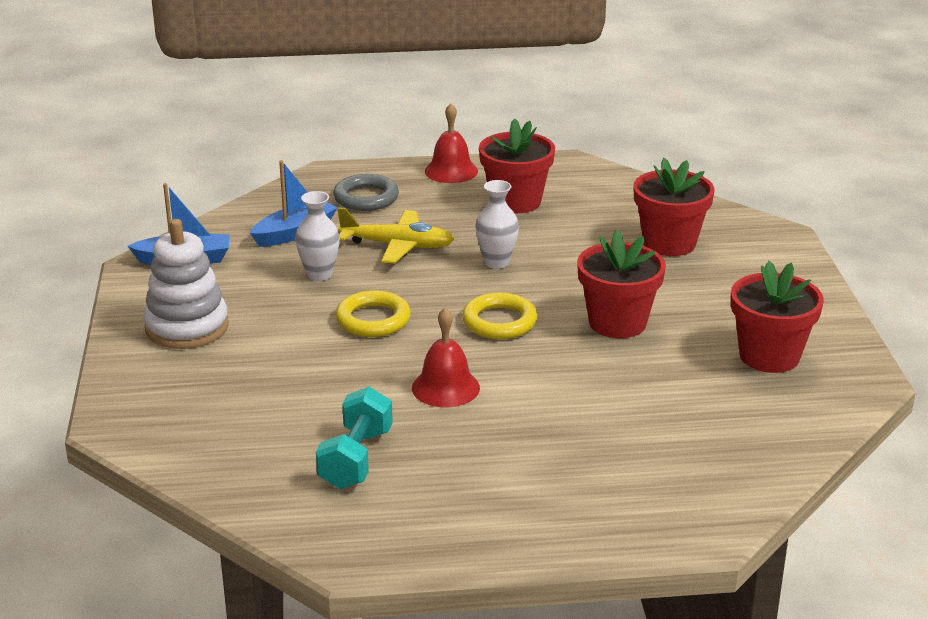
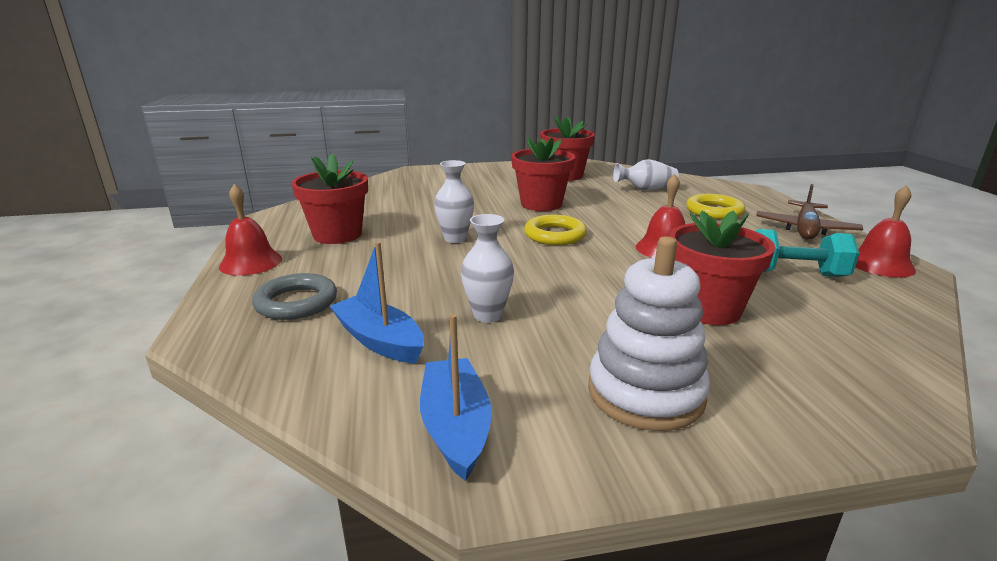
camera: 95 degrees left, 5 degrees down
yellow ring [335,290,411,337] -> yellow ring moved to [686,194,745,219]
yellow plane [337,207,454,264] -> none
red flower pot [633,158,714,256] -> red flower pot moved to [670,210,776,325]
none -> white vase [613,159,678,191]
none -> brown plane [756,184,863,240]
none -> red bell [856,185,916,278]

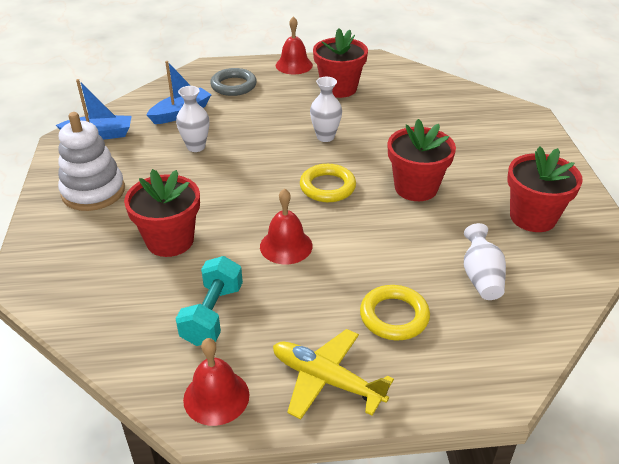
camera: 95 degrees right, 15 degrees up
brown plane [756,184,863,240] -> yellow plane [273,329,394,420]

